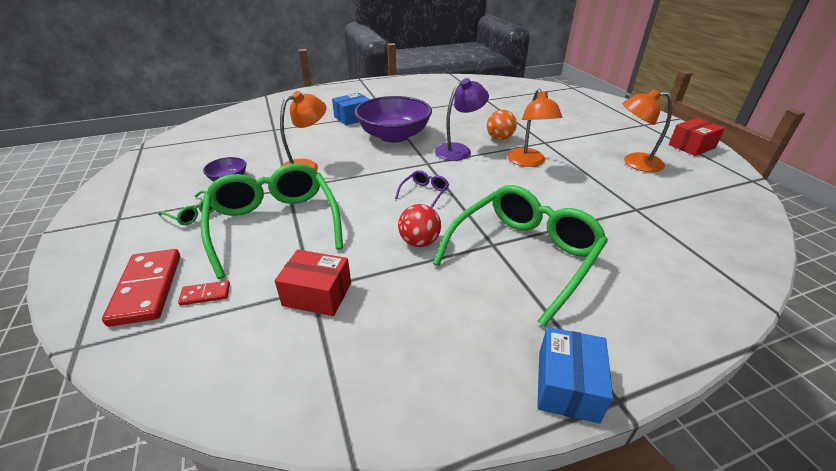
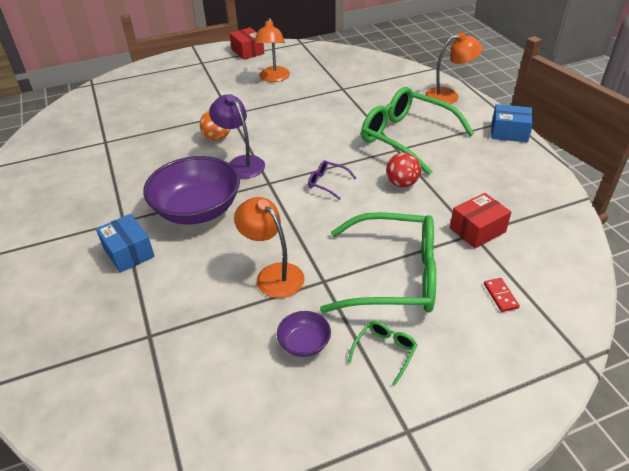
camera: 90 degrees left, 5 degrees up
red domino [102,249,180,327] -> none
green glasses [201,163,343,279] -> green glasses turned 150 degrees counterclockwise [320,212,436,313]
red box [275,250,351,316] -> red box turned 45 degrees clockwise [450,193,511,248]
orange lamp [507,89,562,167] -> orange lamp moved to [425,33,483,104]

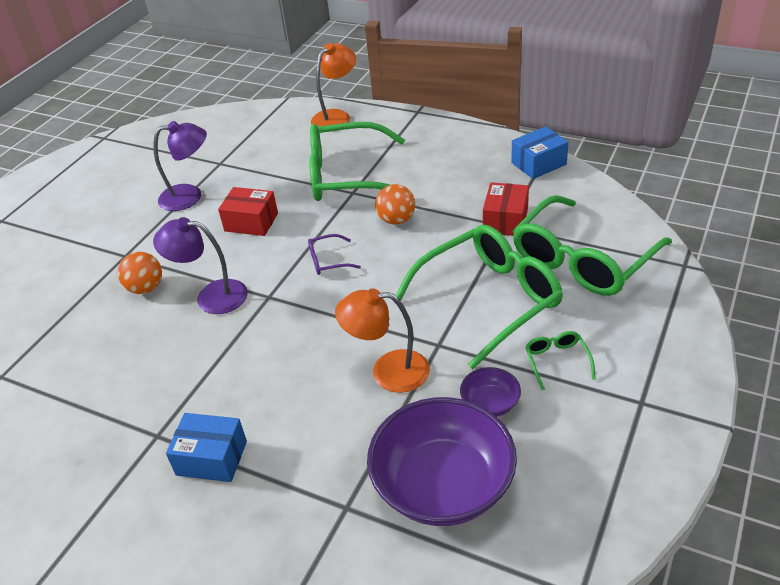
camera: 40 degrees left, 0 degrees up
purple bowl [143,156,240,224] -> purple bowl moved to [367,397,517,526]
red box [229,27,264,60] -> red box moved to [218,187,278,236]
orange lamp [254,18,290,82] -> none
red ball [386,153,421,187] -> orange ball [375,184,415,225]
red domino [484,278,520,312] -> green glasses [513,195,672,296]
blue box [491,104,533,142] -> blue box moved to [511,126,569,179]
none -> purple lamp [153,121,207,211]

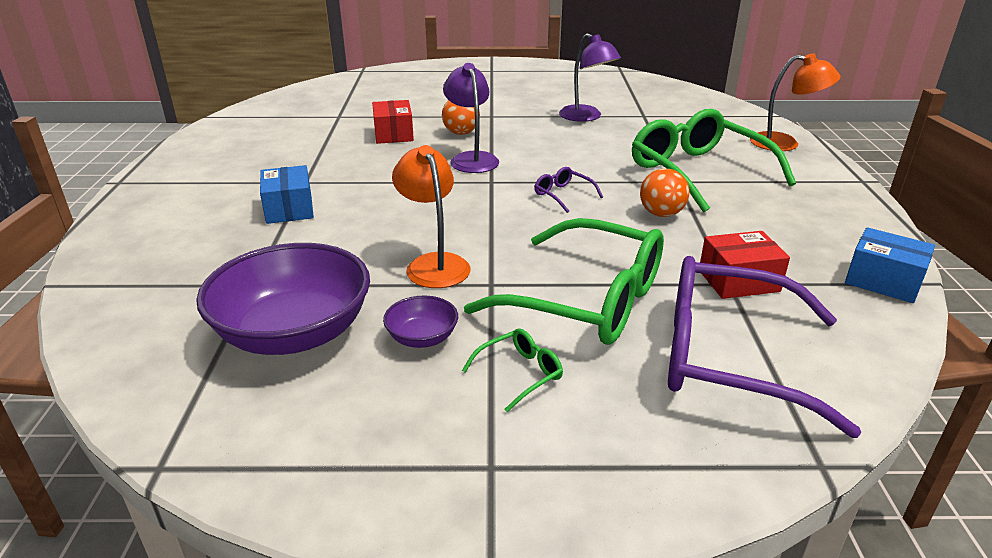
camera: 60 degrees right, 10 degrees down
red box [218,187,278,236] -> red box moved to [372,100,414,144]
green glasses [513,195,672,296] -> purple glasses [668,256,861,438]

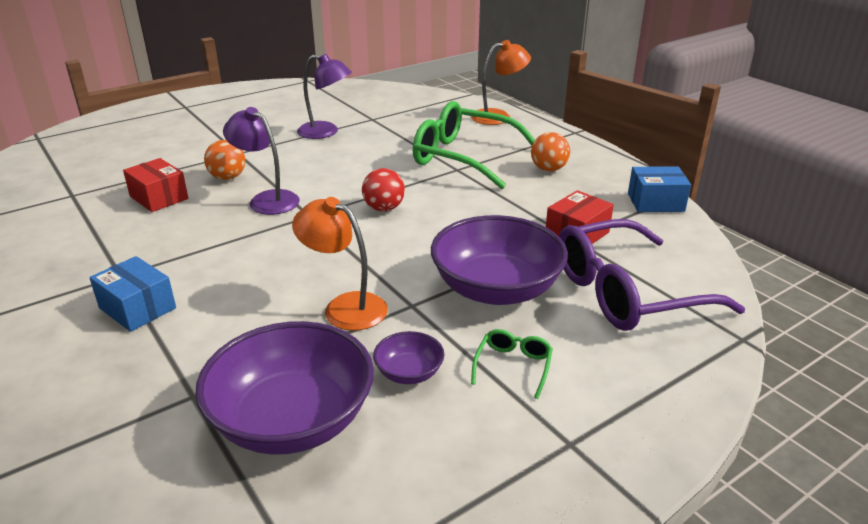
camera: 35 degrees left, 0 degrees up
green glasses [464,218,664,345] -> purple bowl [431,215,568,305]
purple glasses [534,167,603,213] -> red ball [362,168,405,211]
orange ball [640,169,689,217] -> orange ball moved to [531,132,570,171]

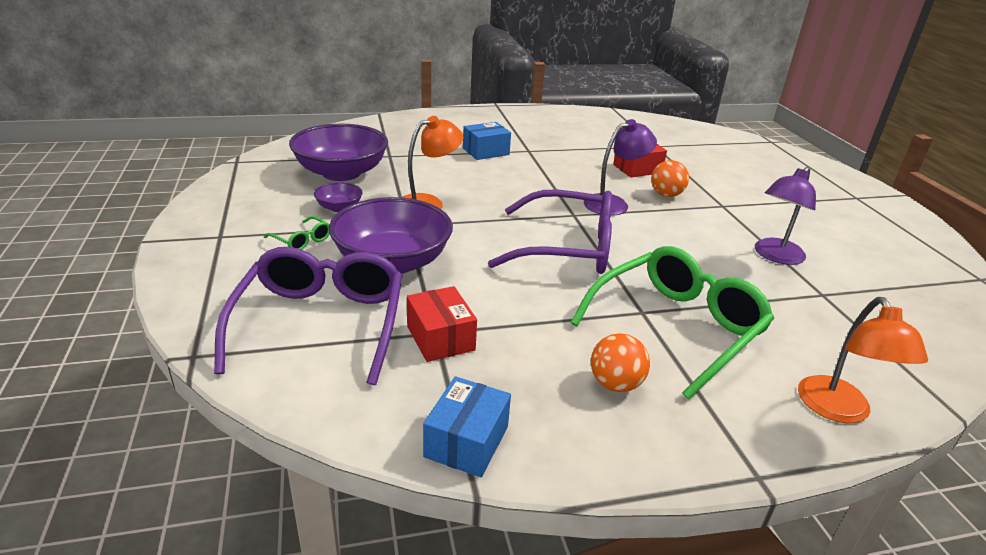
camera: 110 degrees right, 0 degrees up
red ball [362,168,405,211] -> purple glasses [488,190,612,274]

